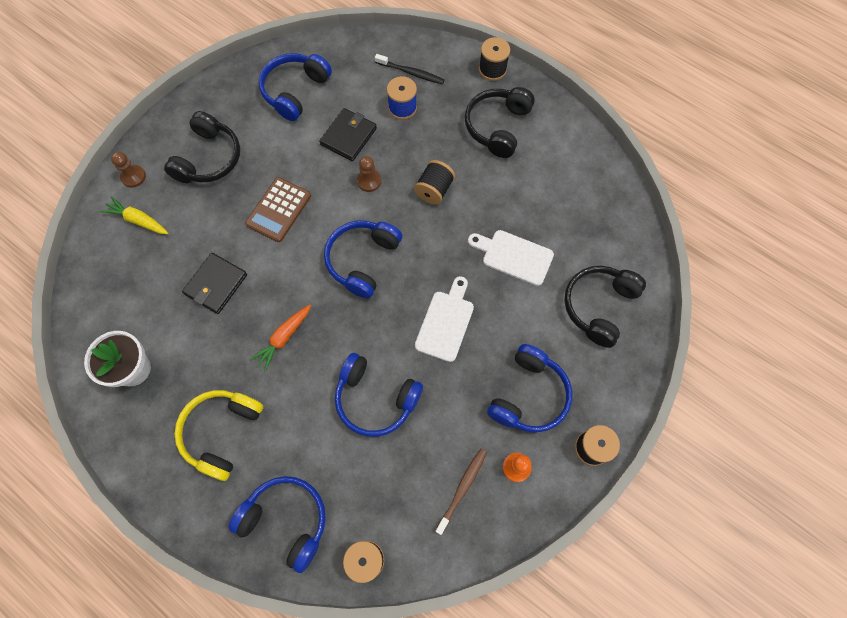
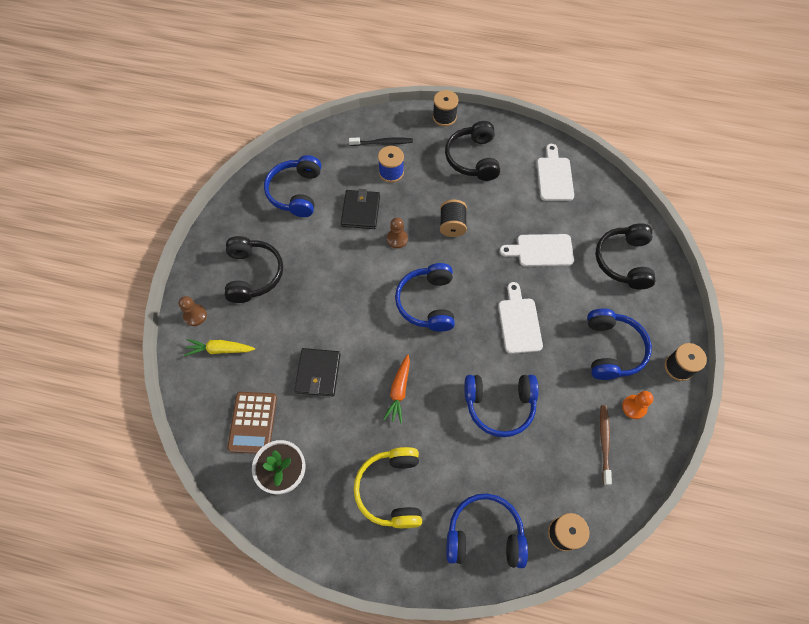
camera: 25 degrees left, 5 degrees down
brown calculator [245,177,311,242] -> brown calculator moved to [227,392,277,454]
none -> white cutting board [537,144,574,201]

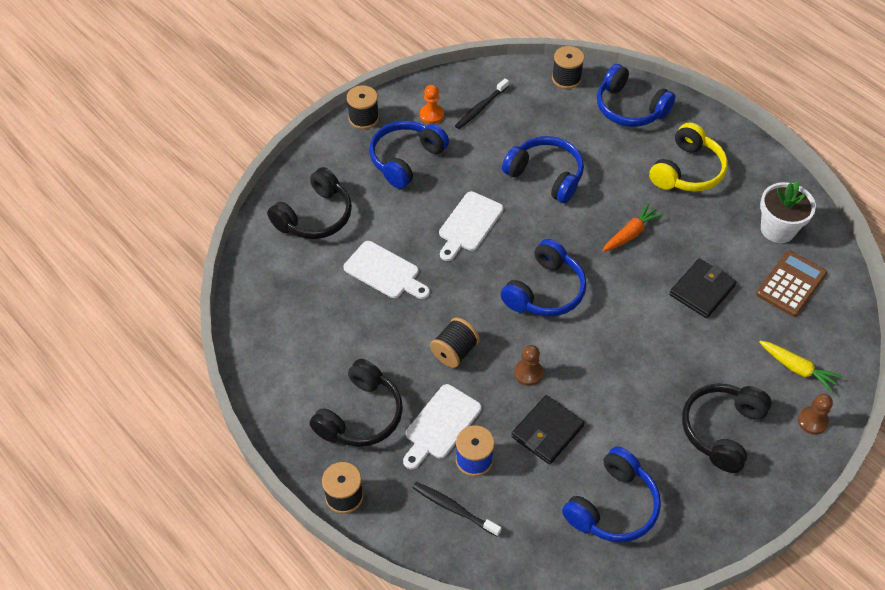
camera: 145 degrees left, 10 degrees down
white cutting board [537,144,574,201] -> white cutting board moved to [403,384,482,469]
brown toothbrush [600,405,612,485] -> black toothbrush [455,78,509,129]

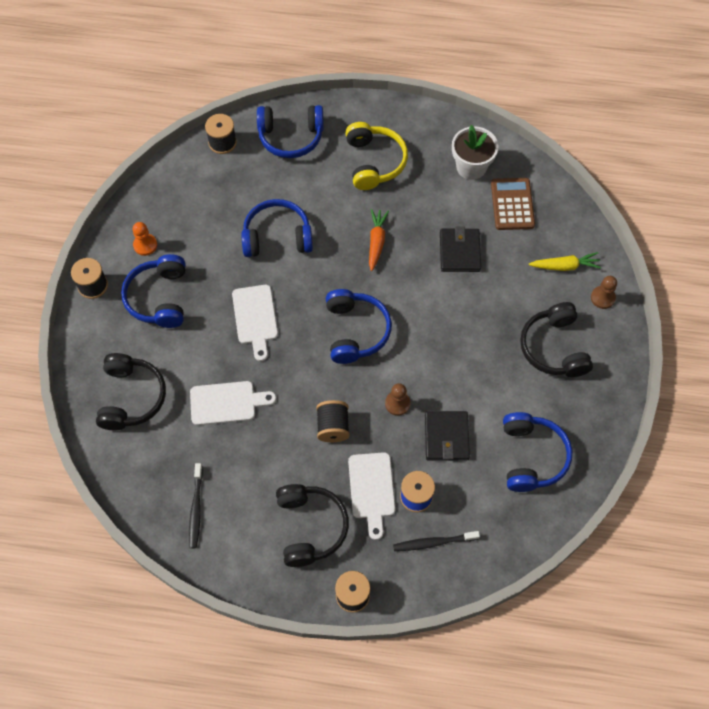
camera: 40 degrees left, 10 degrees up
black toothbrush [455,78,509,129] -> black toothbrush moved to [189,463,203,548]

